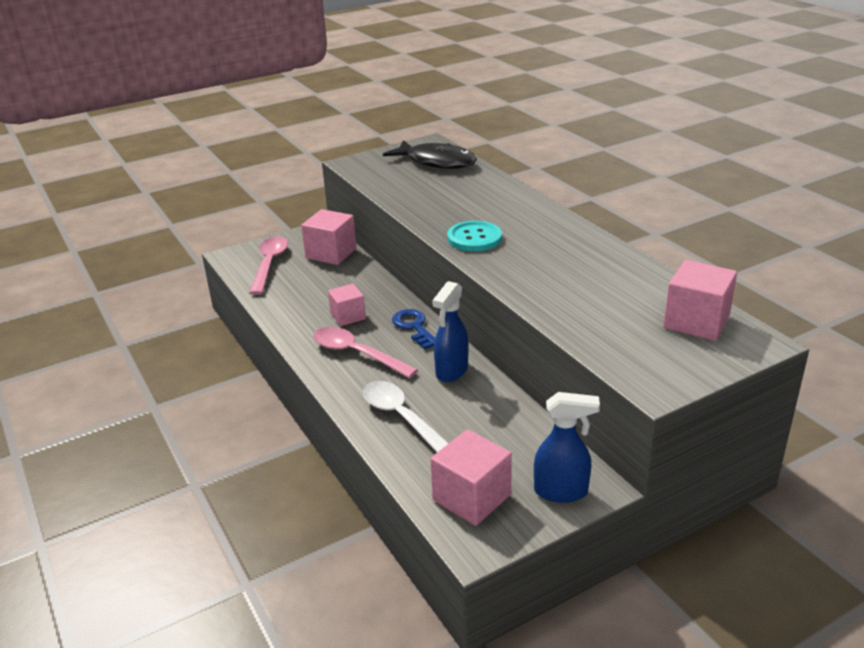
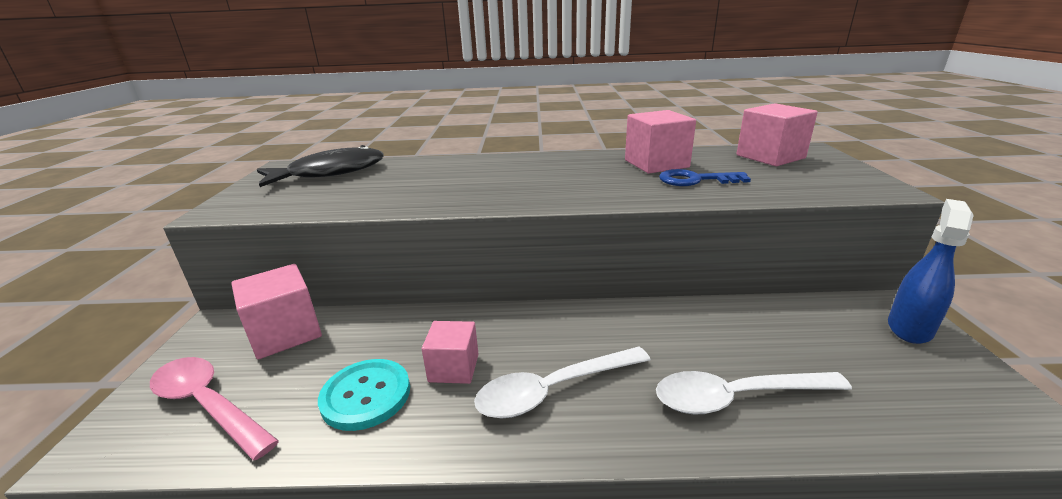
camera: 60 degrees left, 5 degrees down
pink spoon [313,327,418,378] -> white spoon [474,346,650,419]
blue key [392,309,435,349] -> blue key moved to [659,169,751,186]
pink cube [430,429,512,526] -> pink cube moved to [625,110,696,174]
blue spray bottle [432,281,469,382] -> none
turquoise button [447,221,502,252] -> turquoise button moved to [318,359,410,431]

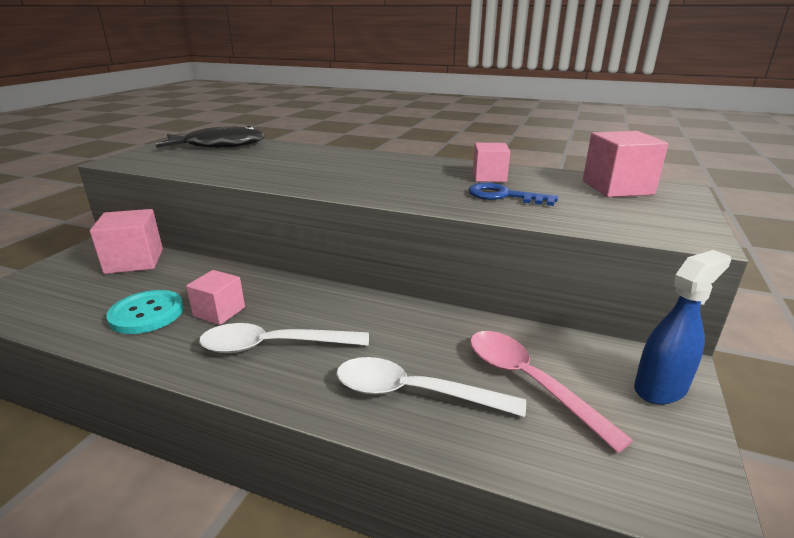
camera: 20 degrees right, 0 degrees up
pink spoon [150,357,279,460] -> pink spoon moved to [470,331,633,453]
pink cube [625,110,696,174] -> pink cube [473,143,510,182], size x0.65

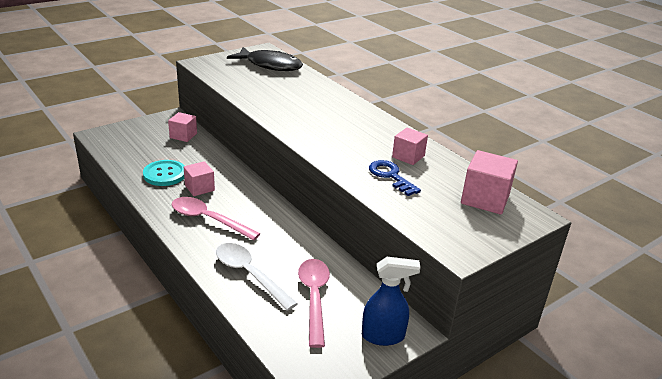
camera: 30 degrees right, 5 degrees up
pink cube [90,209,163,274] -> pink cube [168,112,197,142], size x0.65
white spoon [199,323,369,353] -> pink spoon [172,197,260,241]

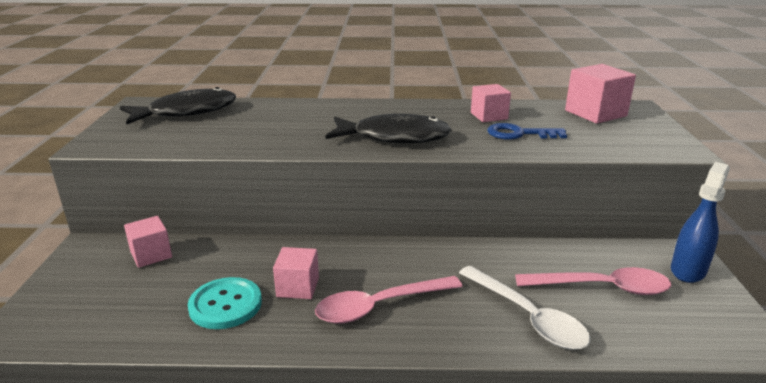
camera: 50 degrees left, 5 degrees down
white spoon [216,243,298,311] -> white spoon turned 120 degrees counterclockwise [459,266,591,349]
pink spoon [298,259,330,348] -> pink spoon turned 150 degrees clockwise [515,267,672,295]
none -> black fish [326,113,452,143]

